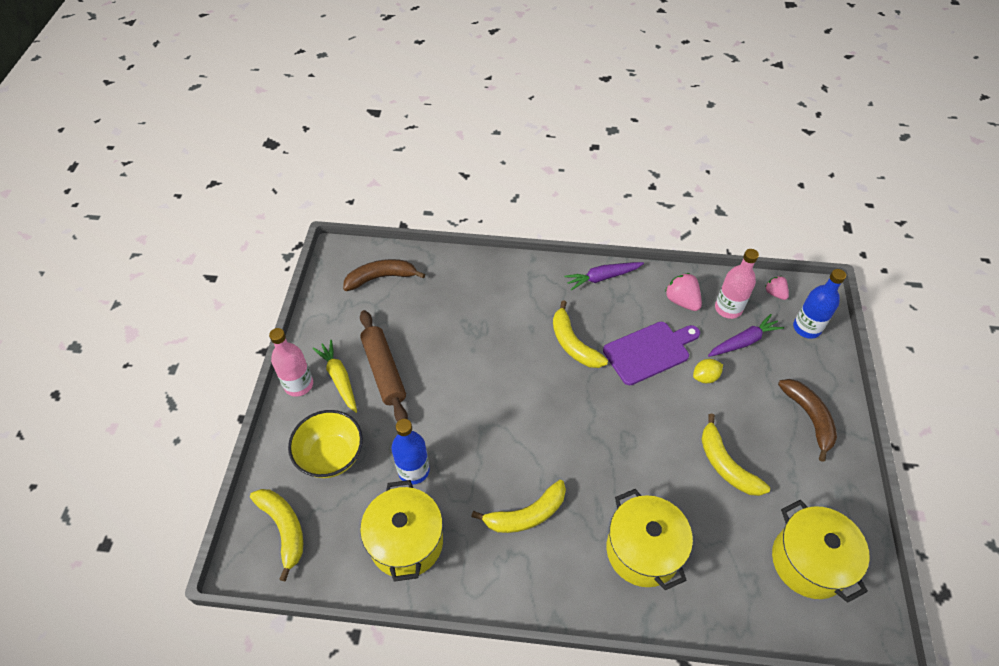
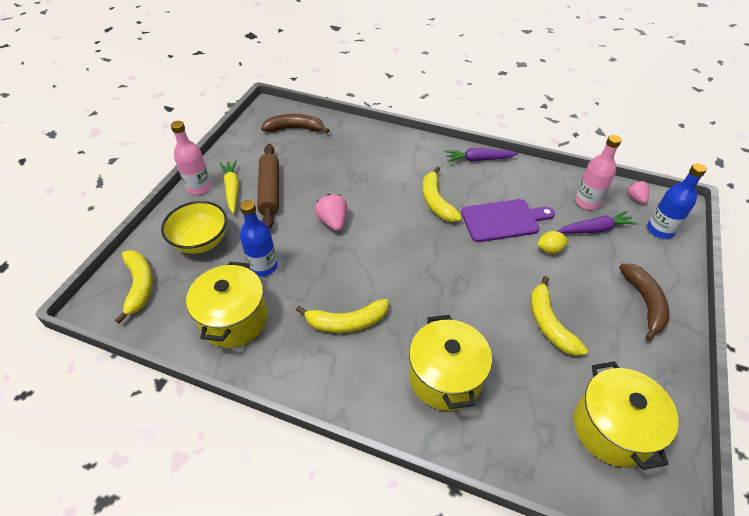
camera: 15 degrees right, 5 degrees down
pink strawberry [665,273,702,311] -> pink strawberry moved to [315,194,347,231]

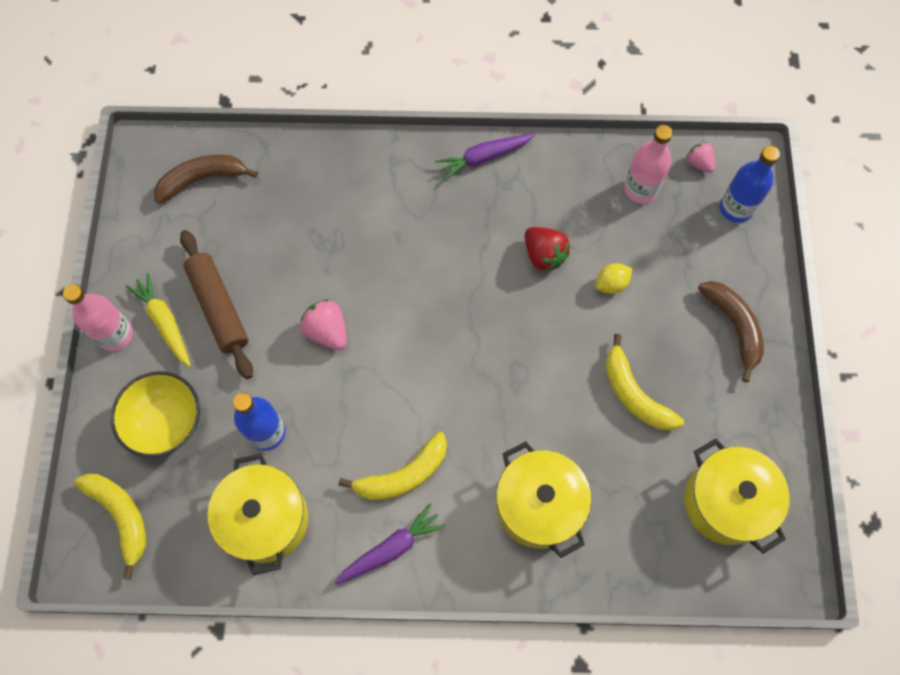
camera: 20 degrees left, 20 degrees up
yellow banana [422,167,462,222] -> none
purple cutting board [461,199,555,242] -> red strawberry [525,227,570,272]
purple carrot [557,211,637,233] -> purple carrot moved to [335,504,445,585]

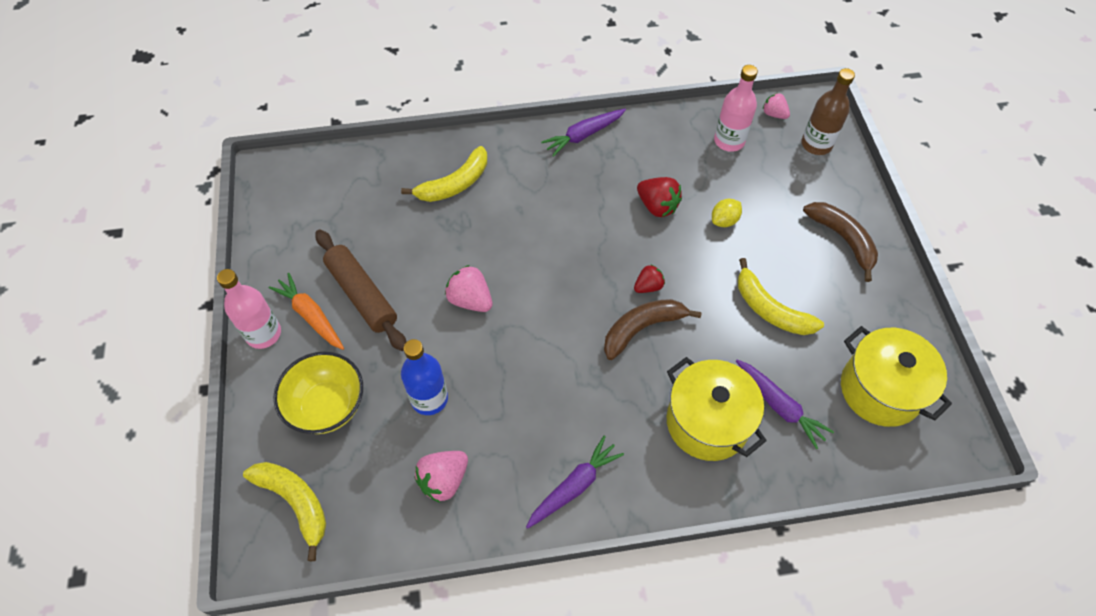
camera: 10 degrees left, 10 degrees down
yellow carrot [126,273,191,367] -> orange carrot [268,273,344,350]
brown banana [154,154,258,204] -> brown banana moved to [604,299,702,360]
yellow pot [208,453,308,576] -> pink strawberry [415,451,468,503]
yellow banana [339,432,447,500] -> yellow banana moved to [401,146,487,202]
blue bottle [720,146,780,223] -> brown bottle [802,68,855,155]
none -> red strawberry [634,265,665,293]
none -> purple carrot [736,360,834,449]

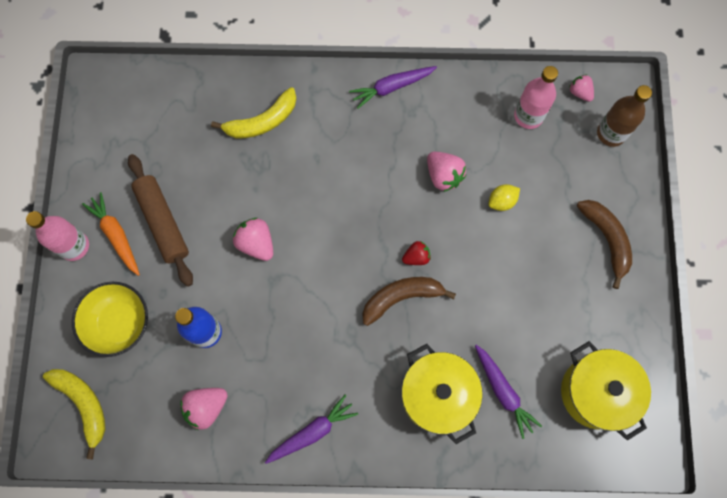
camera: 10 degrees right, 15 degrees up
red strawberry [637,177,682,217] -> pink strawberry [427,152,466,192]
yellow banana [738,258,824,335] -> none

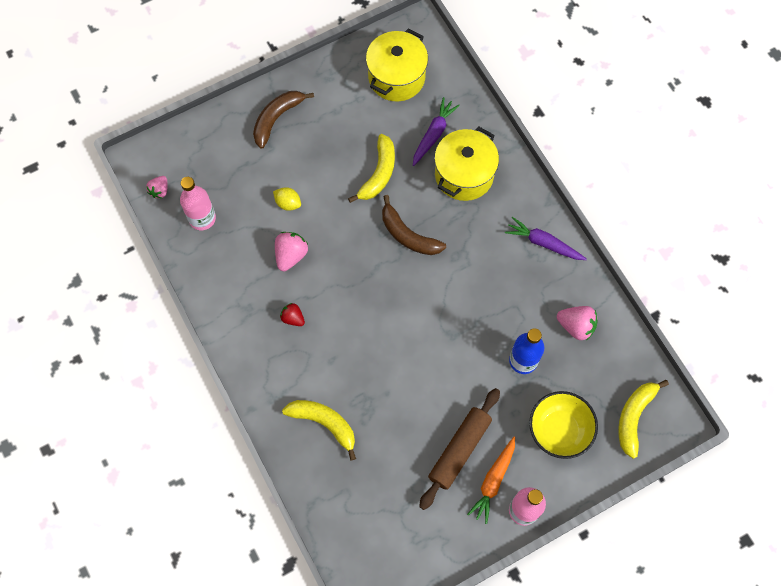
camera: 120 degrees left, 5 degrees down
pink strawberry [233,218,273,261] -> none
purple carrot [349,66,437,109] -> none
red strawberry [402,241,431,265] -> red strawberry moved to [280,303,305,326]
brown bottle [597,85,652,147] -> none
none -> yellow banana [348,134,395,203]

